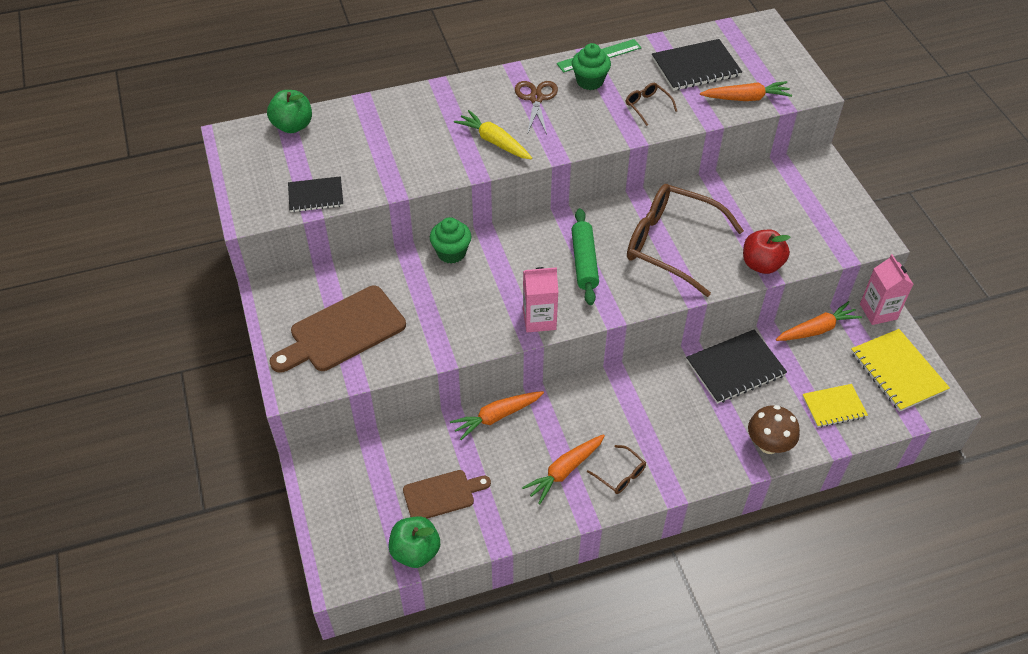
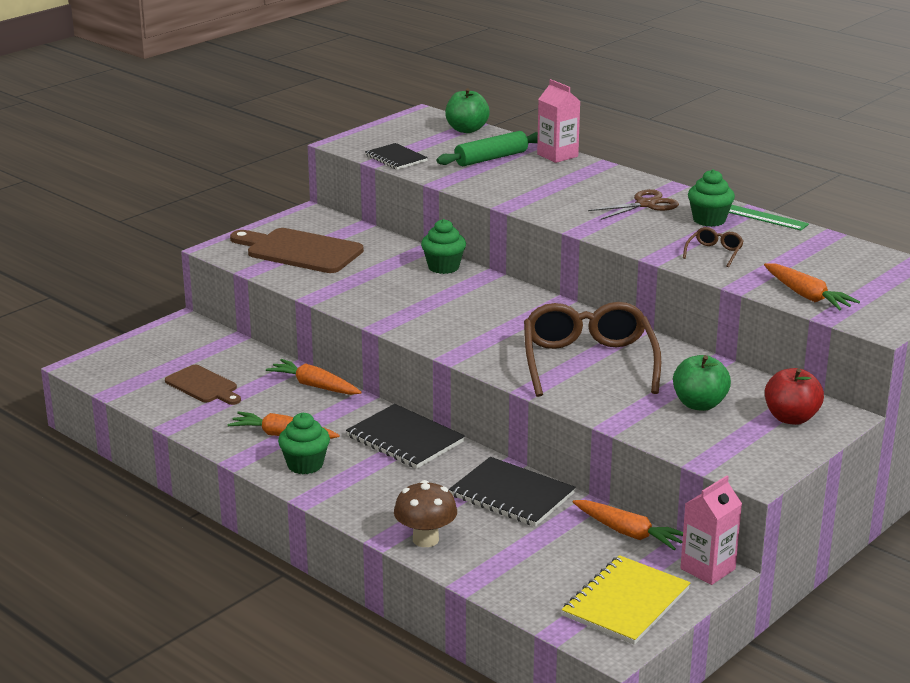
camera: 60 degrees right, 25 degrees down
green apple [388,516,440,568] -> green apple moved to [673,355,731,411]
yellow carrot [454,110,532,159] -> none
pink carton [523,267,558,332] -> pink carton moved to [537,79,581,163]
green rolling pin [571,208,599,305] -> green rolling pin moved to [436,131,538,166]
brown glasses [587,445,646,494] -> green cupcake [278,413,330,474]
black notebook [652,39,742,91] -> black notebook moved to [346,404,465,469]
red apple [743,230,790,274] -> red apple moved to [765,368,824,425]
yellow notebook [802,384,868,428] -> none

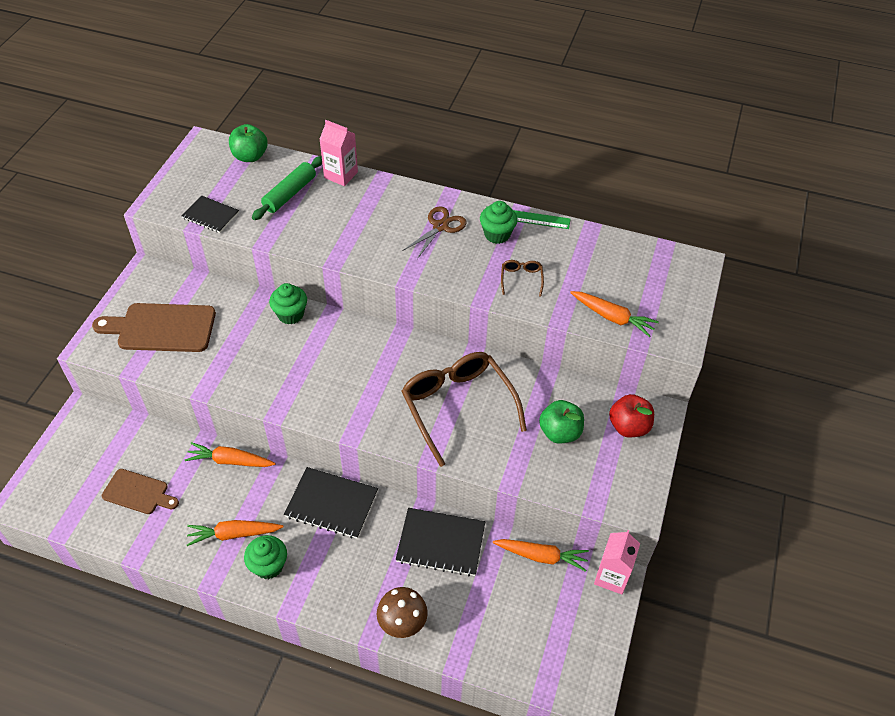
camera: 25 degrees left, 25 degrees up
yellow notebook [562,555,691,645] -> none

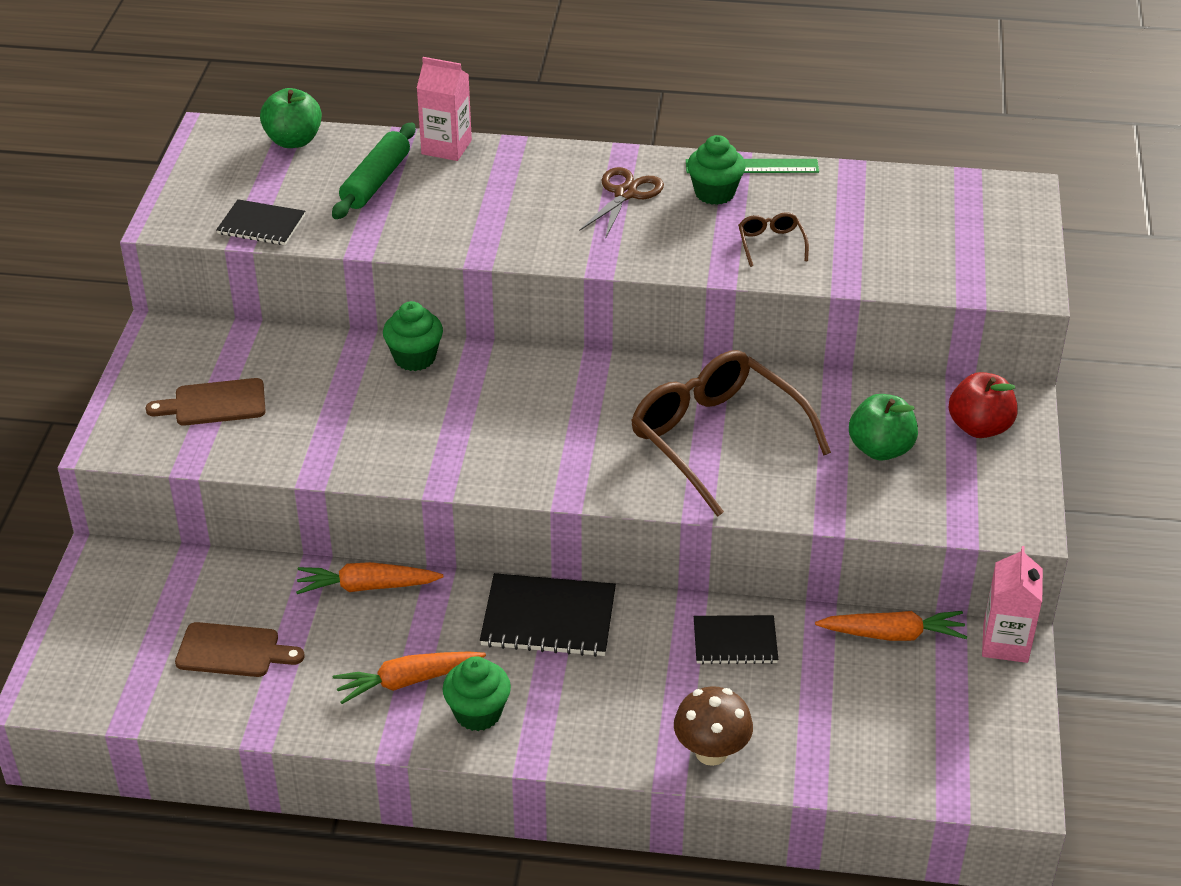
camera: 10 degrees left, 10 degrees down
brown cutting board [92,303,216,352] -> brown cutting board [146,378,266,426], size x0.61
black notebook [396,508,485,576] -> black notebook [694,615,778,664], size x0.64
orange carrot [570,291,659,337] -> none

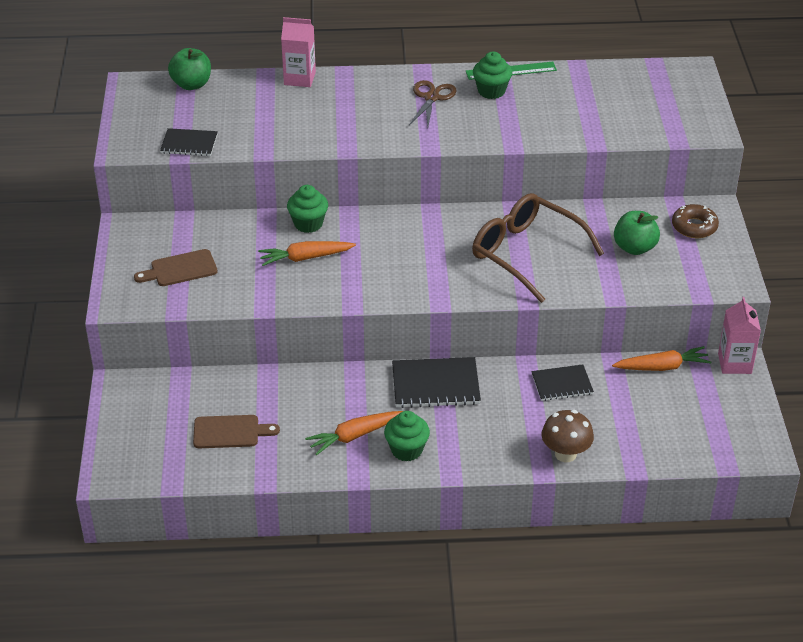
camera: 10 degrees left, 0 degrees up
orange carrot [296,562,443,594] -> orange carrot moved to [258,241,356,266]
green rolling pin [332,123,416,219] -> none
brown glasses [738,212,809,267] -> none
red apple [949,372,1017,438] -> brown donut [672,204,719,238]

